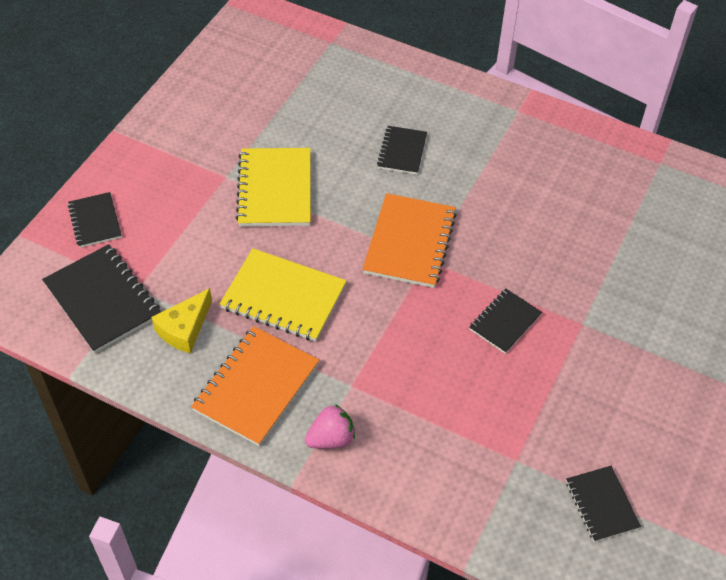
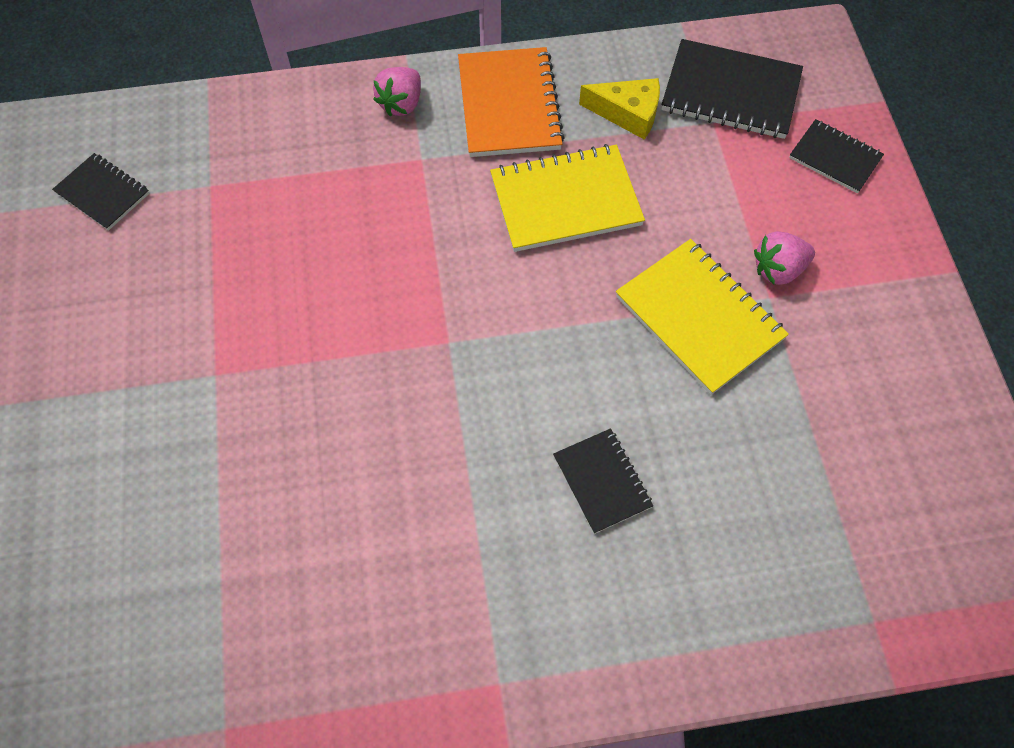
camera: 145 degrees right, 10 degrees up
yellow cheese [151,288,212,353] -> yellow cheese turned 105 degrees clockwise [579,78,660,140]
orange notebook [362,193,457,288] -> none
black notebook [469,289,542,354] -> none
none -> pink strawberry [754,231,815,285]

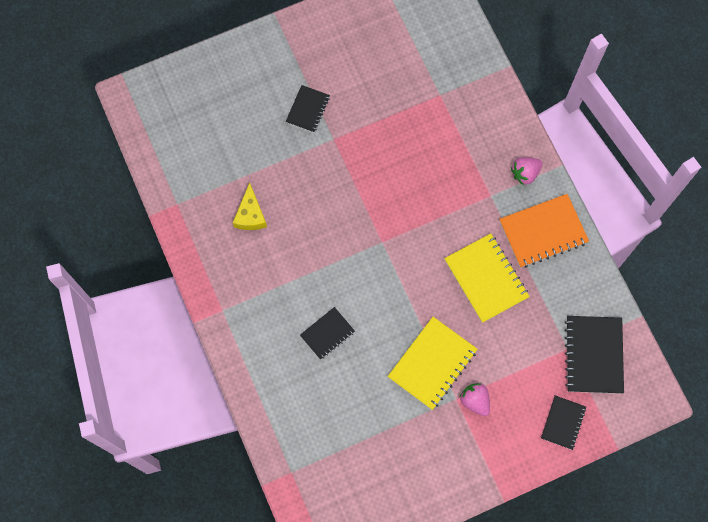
camera: 75 degrees right, 10 degrees up
black notebook [52,153,149,231] -> black notebook moved to [286,85,330,133]
pink strawberry [373,67,421,116] -> pink strawberry turned 45 degrees counterclockwise [511,157,542,185]
yellow cheese [579,78,660,140] -> yellow cheese moved to [233,182,267,230]

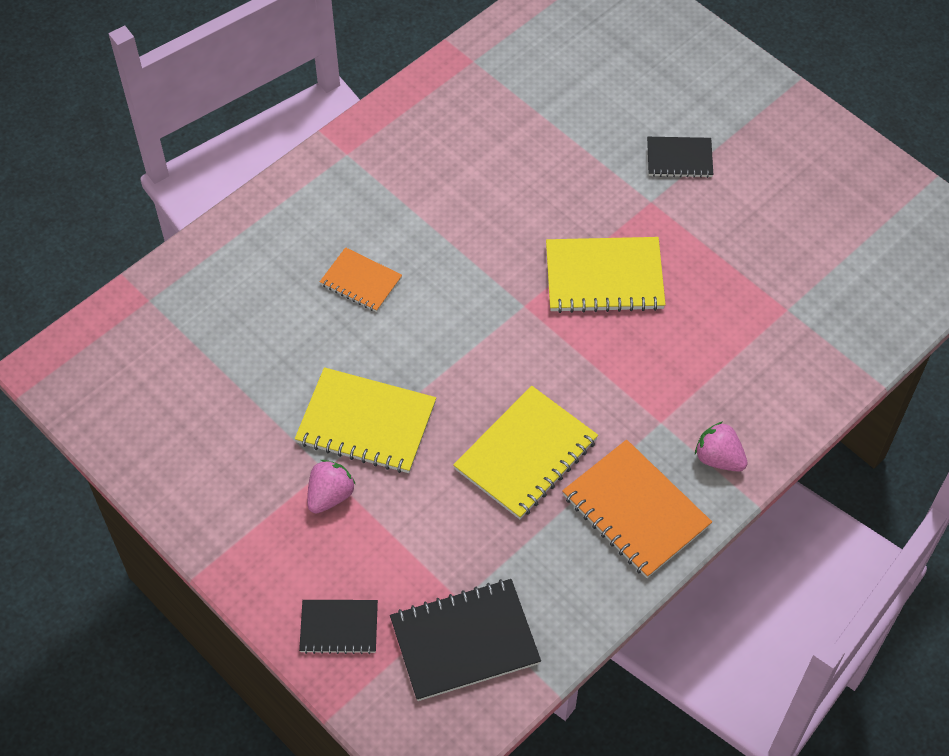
camera: 70 degrees right, 15 degrees down
yellow cheese [233,182,267,230] -> none
black notebook [300,307,355,360] -> orange notebook [320,247,402,312]
none -> yellow notebook [546,237,666,313]

